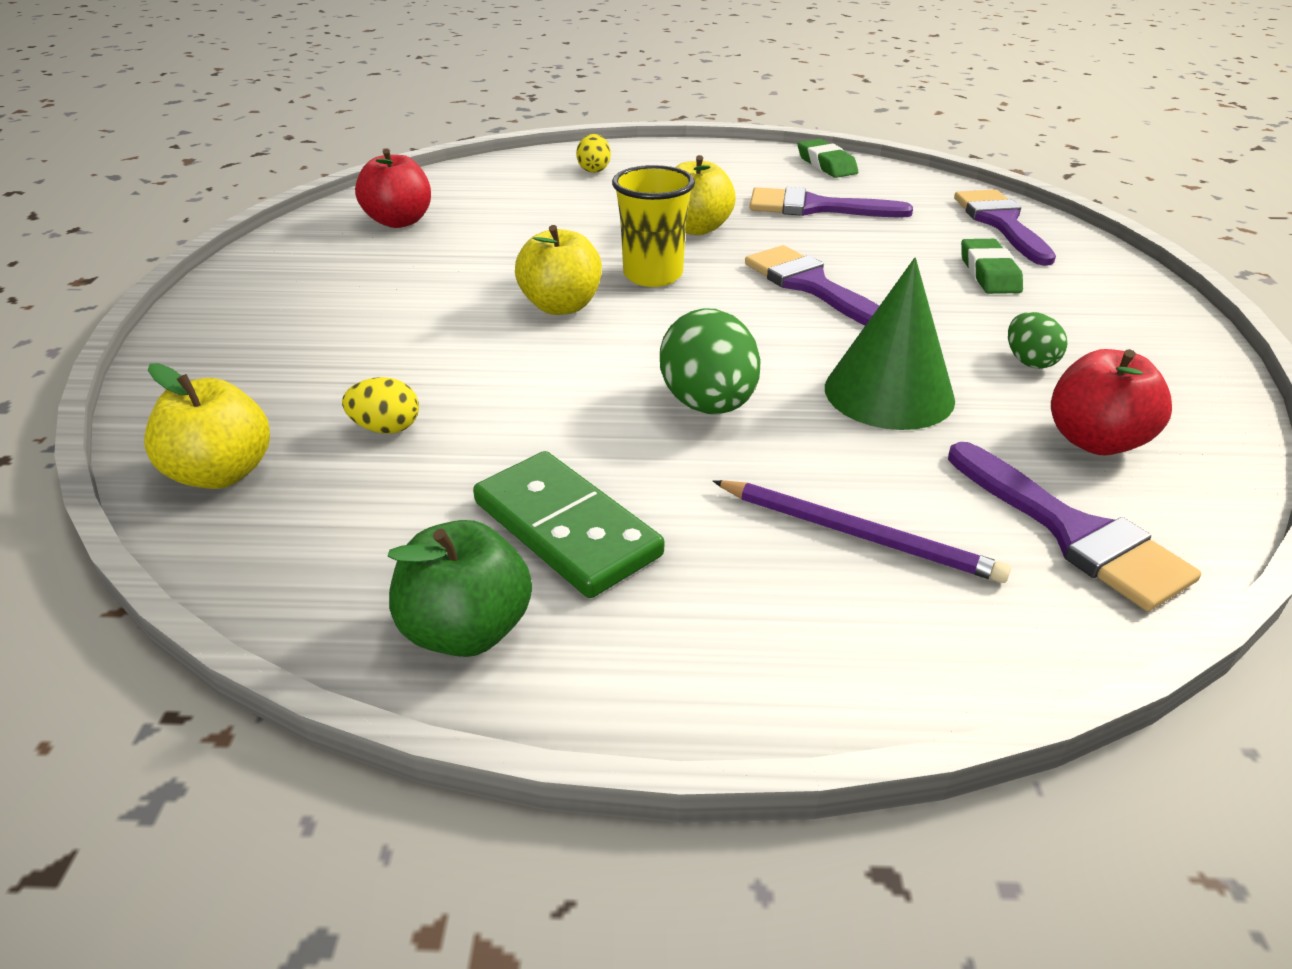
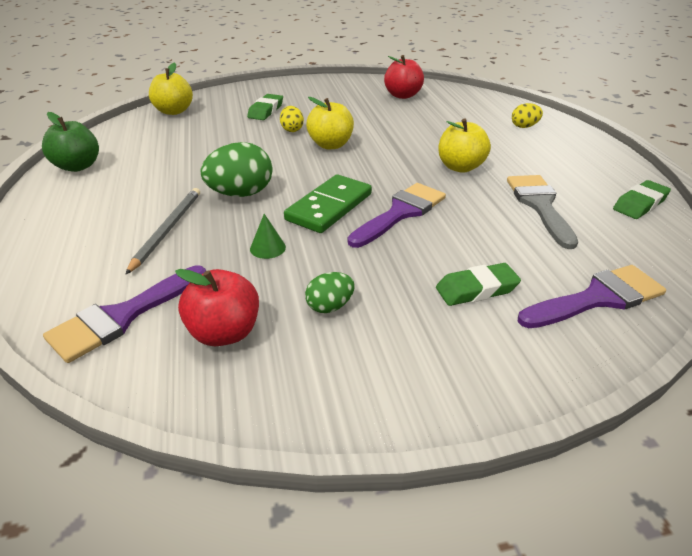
camera: 75 degrees right, 0 degrees up
yellow egg [342,377,419,434] -> yellow egg moved to [280,106,304,132]
green domino [473,451,664,598] -> green domino moved to [284,174,372,233]
yellow cup [612,165,695,287] -> none
purple pencil [713,480,1011,583] -> none
purple brush [750,187,913,218] -> grey brush [507,175,578,249]
green cone [825,258,955,430] -> green cone [250,214,286,259], size x0.44
none -> grey pencil [125,188,200,275]
none -> green eraser [247,94,283,120]

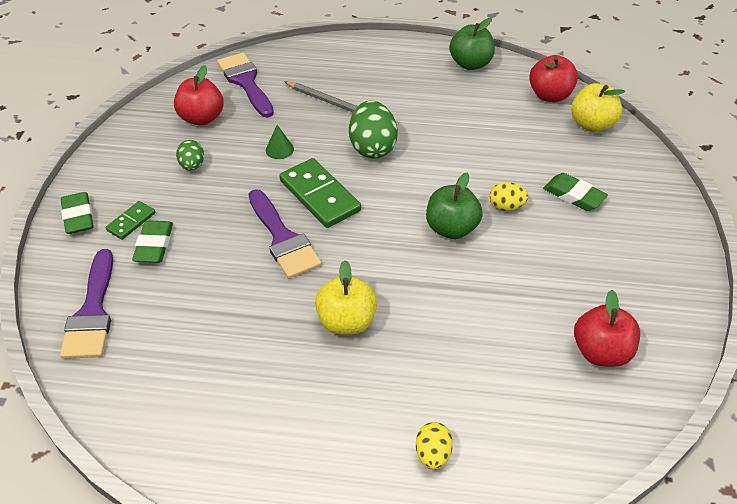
camera: 110 degrees right, 10 degrees up
yellow apple [306,97,354,149] -> green apple [426,172,483,239]
grey brush [507,175,578,249] -> none
green eraser [613,180,671,219] -> green eraser moved to [61,192,94,234]
none -> green domino [106,201,155,240]
none -> red apple [529,55,578,102]

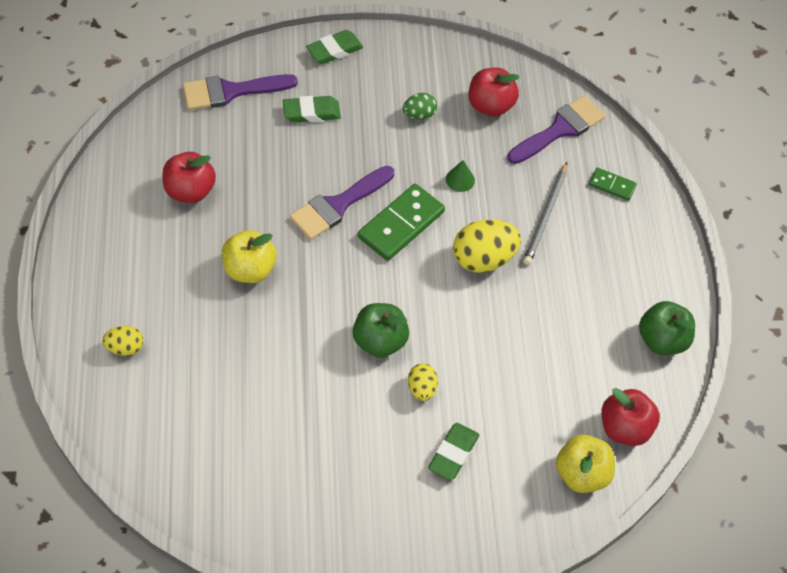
camera: 75 degrees right, 10 degrees up
green domino [106,201,155,240] -> green domino moved to [589,168,637,201]
green egg [349,101,398,158] -> yellow egg [453,219,521,273]
red apple [574,290,640,367] -> red apple moved to [163,152,216,203]

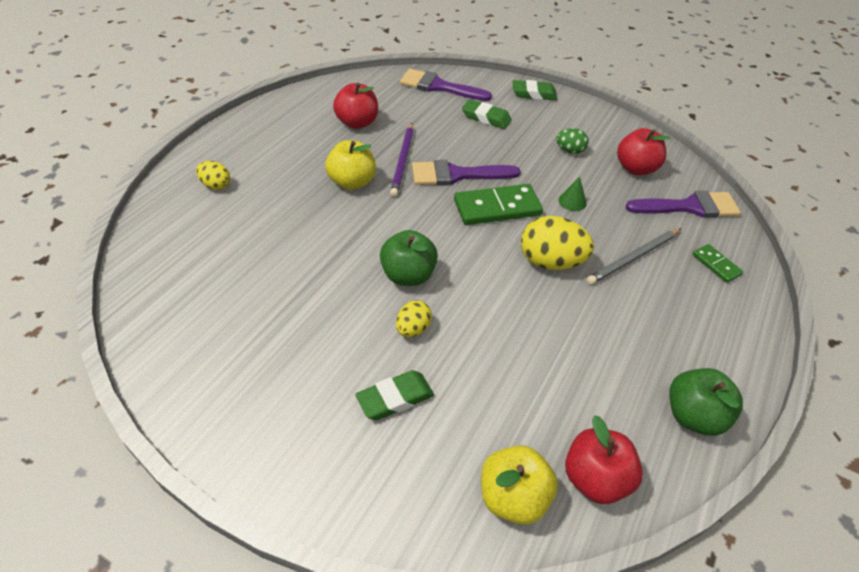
camera: 35 degrees right, 10 degrees down
none -> purple pencil [390,123,413,197]

